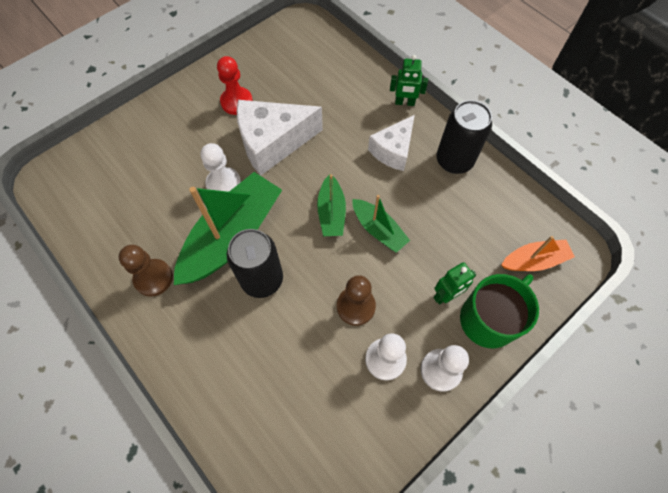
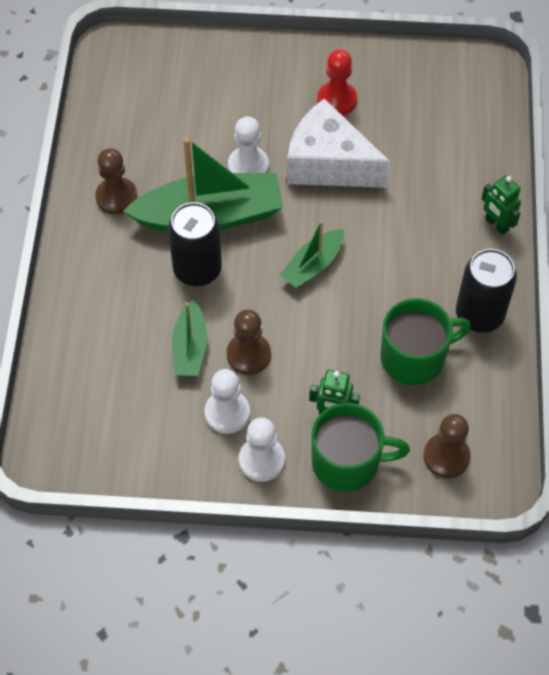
camera: 45 degrees right, 5 degrees down
green boat [352,195,410,253] -> green boat moved to [172,300,207,376]
white cheese [368,115,415,171] -> none
orange boat [502,236,575,271] -> brown pawn [424,414,471,478]
none -> green mug [380,298,471,385]

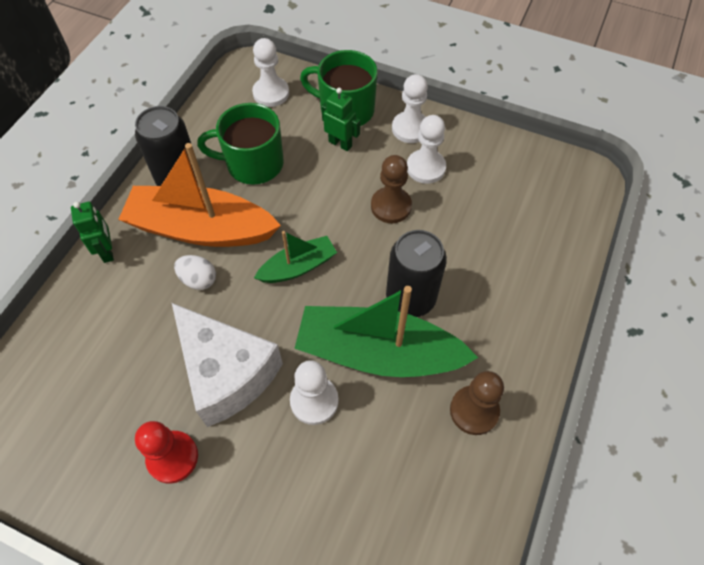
camera: 160 degrees left, 0 degrees up
green boat [172,300,207,376] -> none
brown pawn [424,414,471,478] -> white pawn [252,38,289,107]
none -> orange boat [118,143,281,247]
none -> white egg [174,255,216,290]

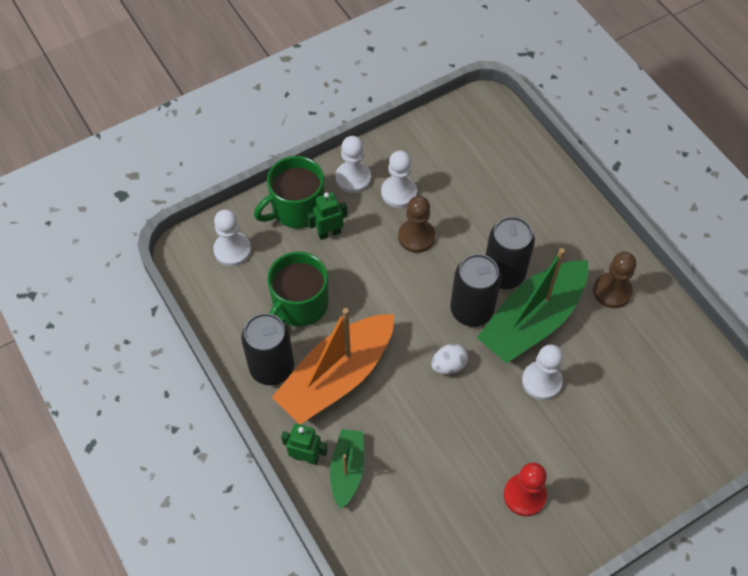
camera: 55 degrees left, 0 degrees up
white cheese [172,303,283,427] -> none
white egg [174,255,216,290] -> white egg moved to [431,344,468,375]
green boat [254,231,337,283] -> green boat moved to [330,429,364,509]
none -> black can [450,254,501,327]

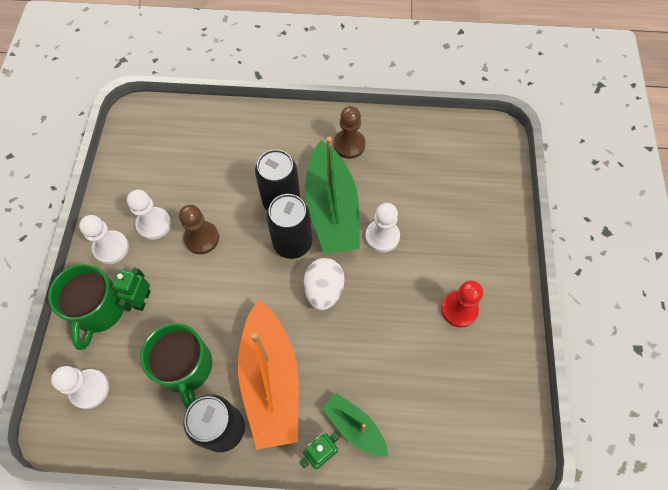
camera: 55 degrees left, 5 degrees up
white egg [431,344,468,375] -> white egg [304,258,345,310], size x1.50

